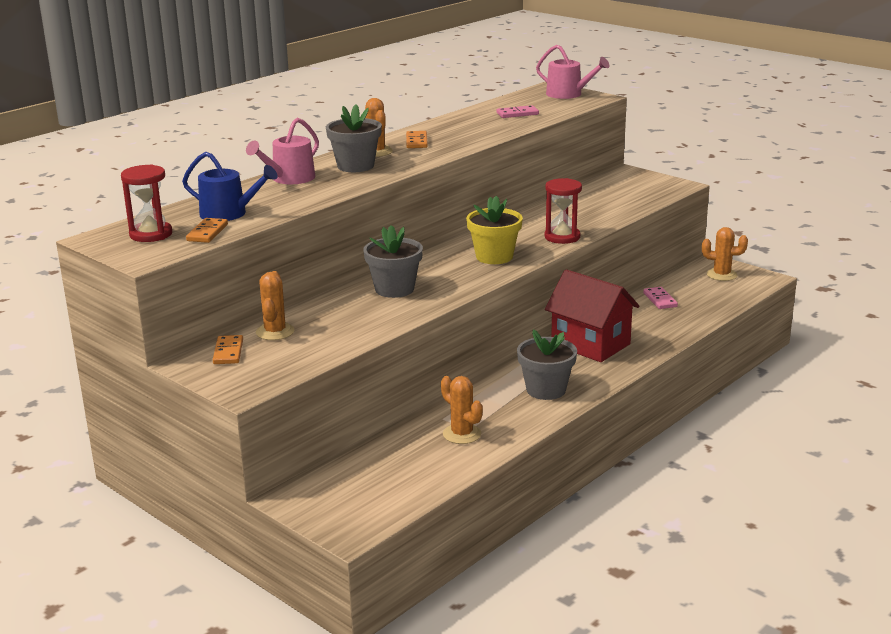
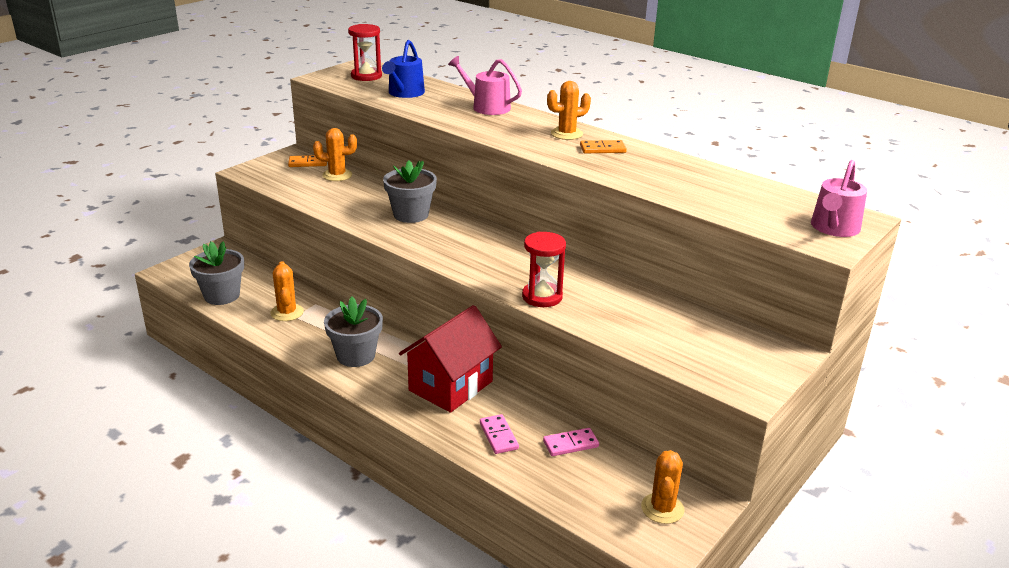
camera: 85 degrees right, 5 degrees up
orange domino [186,218,228,243] -> none
grey flower pot [326,104,382,172] -> grey flower pot moved to [189,241,244,305]
orange cactus [441,376,483,444] -> orange cactus turned 60 degrees counterclockwise [270,261,304,321]
yellow flower pot [466,196,523,264] -> none
pink domino [497,105,539,118] -> pink domino moved to [480,414,519,454]

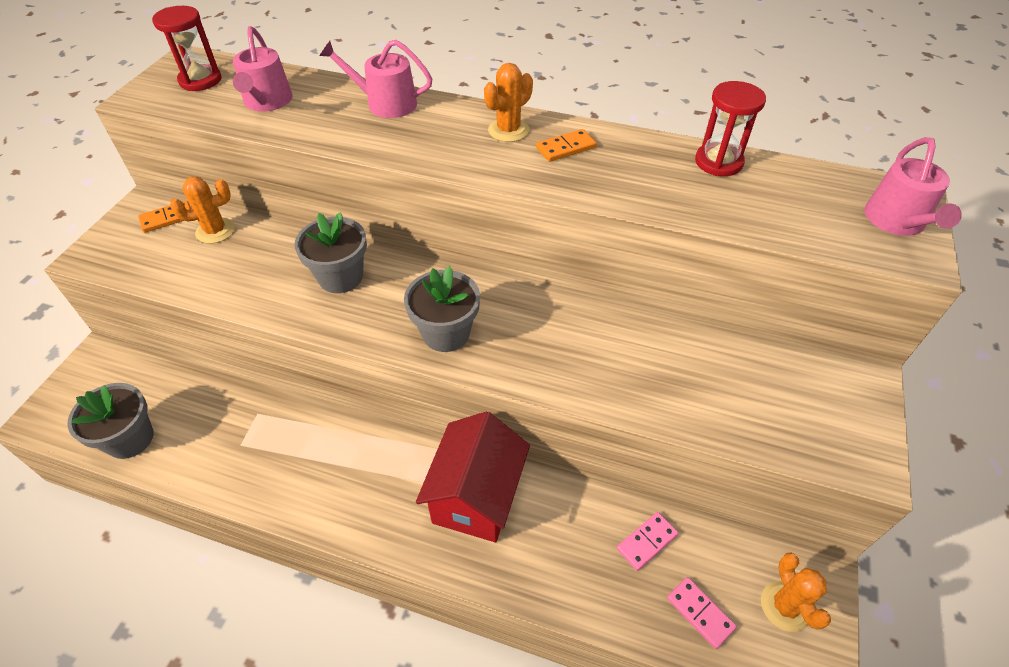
camera: 20 degrees left, 20 degrees up
orange cactus [270,261,304,321] -> none
grey flower pot [324,297,383,367] -> grey flower pot moved to [404,266,480,352]
blue watering can [382,40,425,98] -> pink watering can [233,26,293,111]
pink domino [480,414,519,454] -> pink domino moved to [667,577,737,649]
red hourglass [522,232,566,307] -> red hourglass moved to [695,81,766,176]

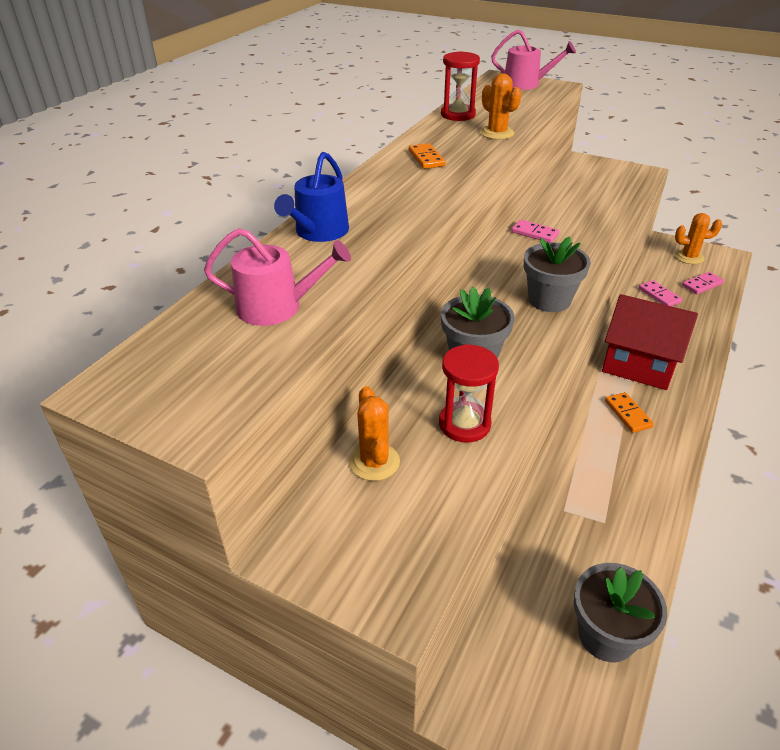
camera: 80 degrees left, 10 degrees down
orange domino [138,201,191,233] -> orange domino moved to [605,392,654,433]
red hourglass [152,6,221,91] -> red hourglass moved to [439,344,499,443]
pink watering can [319,40,432,118] -> blue watering can [274,152,349,242]
orange cactus [484,63,533,142] -> orange cactus moved to [480,73,521,140]
none -> pink domino [511,220,559,243]

